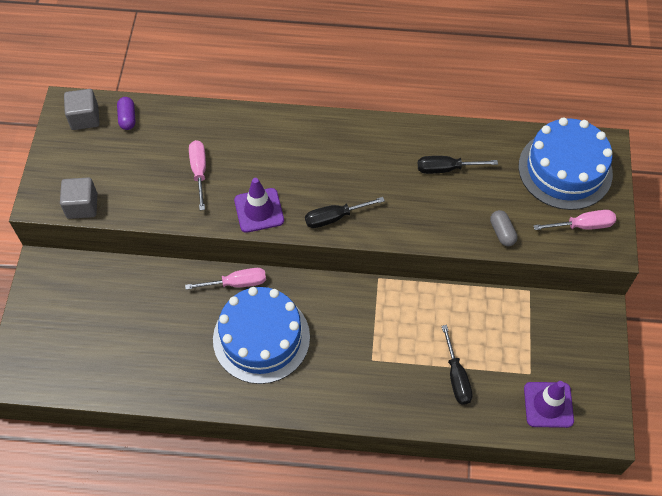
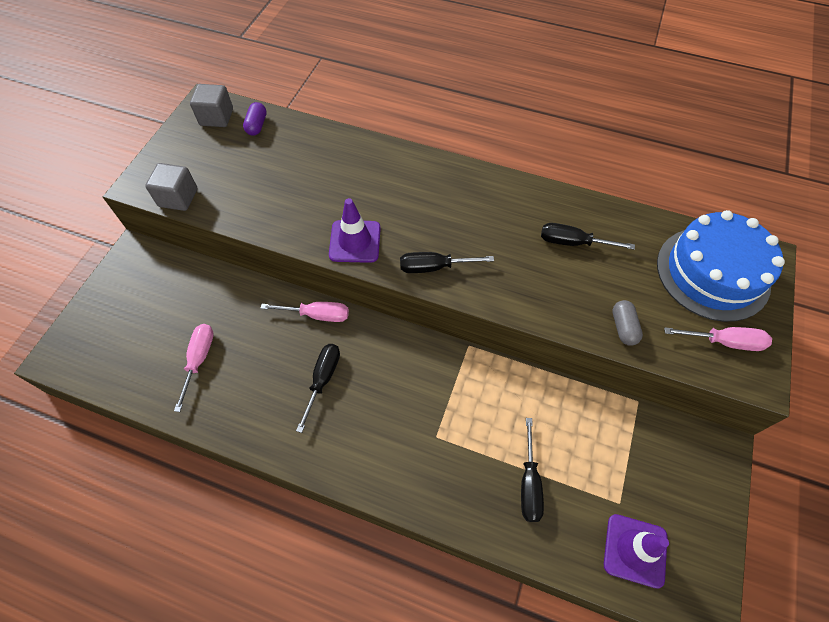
camera: 15 degrees right, 0 degrees up
pink screwdriver [189,140,206,210] -> pink screwdriver moved to [174,324,214,412]
blue cake [213,287,310,384] -> black screwdriver [296,344,340,433]

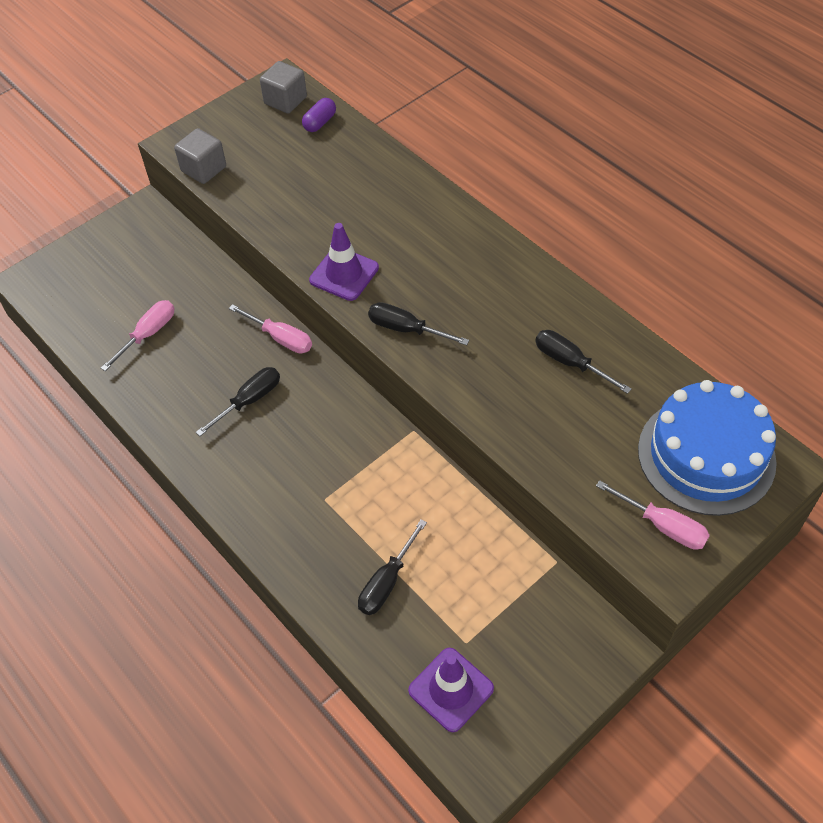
camera: 30 degrees right, 5 degrees down
grey capsule [612,300,643,346] -> none

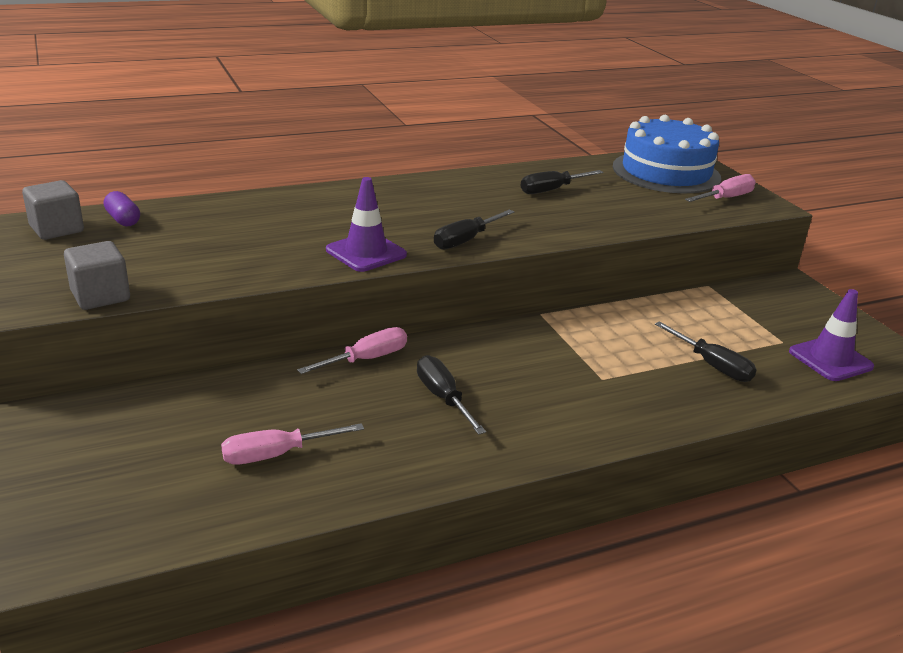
camera: 75 degrees left, 25 degrees down
pink screwdriver [101,300,174,371] -> pink screwdriver turned 75 degrees counterclockwise [221,423,364,465]

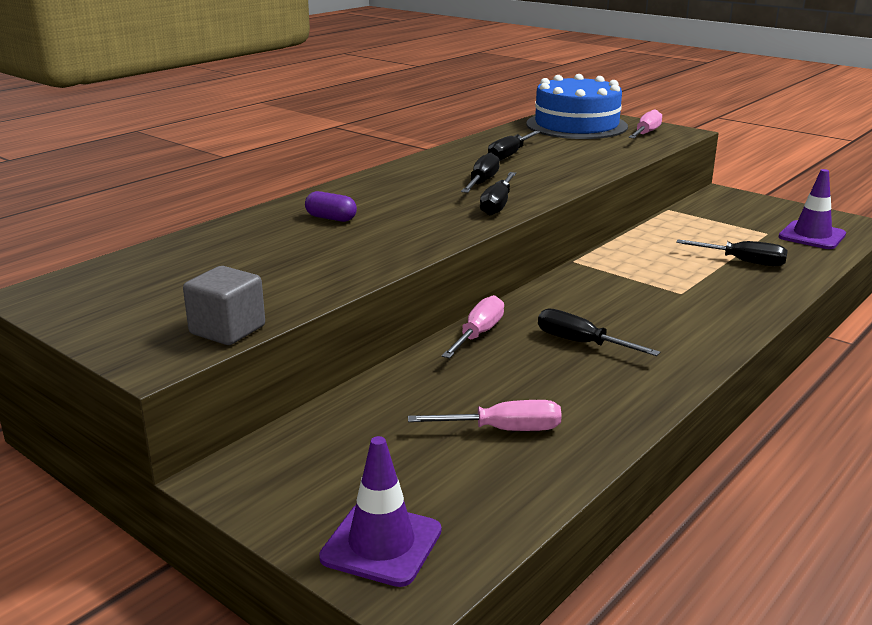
camera: 25 degrees left, 5 degrees down
grey cube [22,180,84,240] -> none
purple capsule [104,191,140,227] -> purple capsule moved to [305,191,357,222]
pink screwdriver [221,423,364,465] -> pink screwdriver turned 135 degrees counterclockwise [408,400,562,431]
purple traffic cone [326,177,407,272] -> purple traffic cone moved to [319,436,441,587]
none -> black screwdriver [461,153,500,193]

